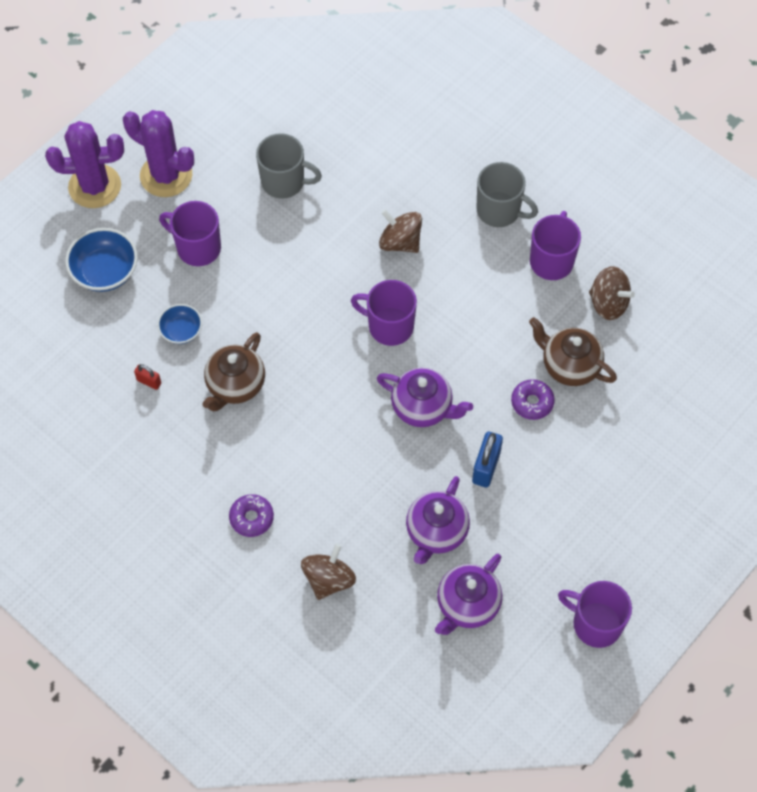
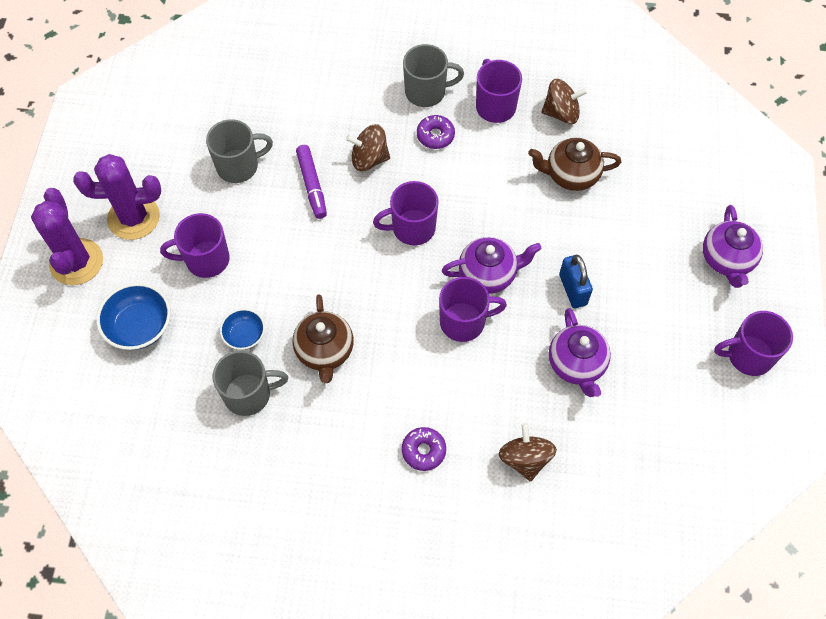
camera: 35 degrees left, 0 degrees up
purple cactus [45,121,124,208] -> purple cactus turned 60 degrees counterclockwise [31,188,103,285]
red padlock [134,364,161,390] -> grey mug [213,350,288,416]
purple teapot [435,554,502,635] -> purple teapot moved to [703,205,763,288]
purple donut [511,379,555,420] -> purple donut moved to [417,115,455,149]
none -> purple marker [296,145,327,219]
none -> purple mug [439,277,507,342]

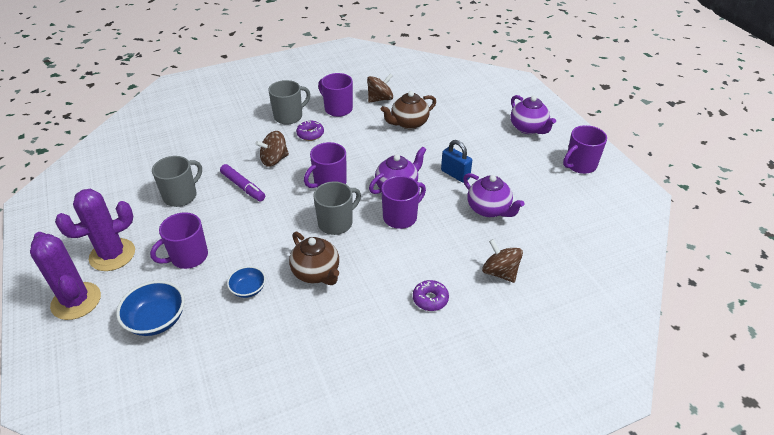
camera: 30 degrees left, 20 degrees down
grey mug [213,350,288,416] -> grey mug moved to [313,181,361,235]

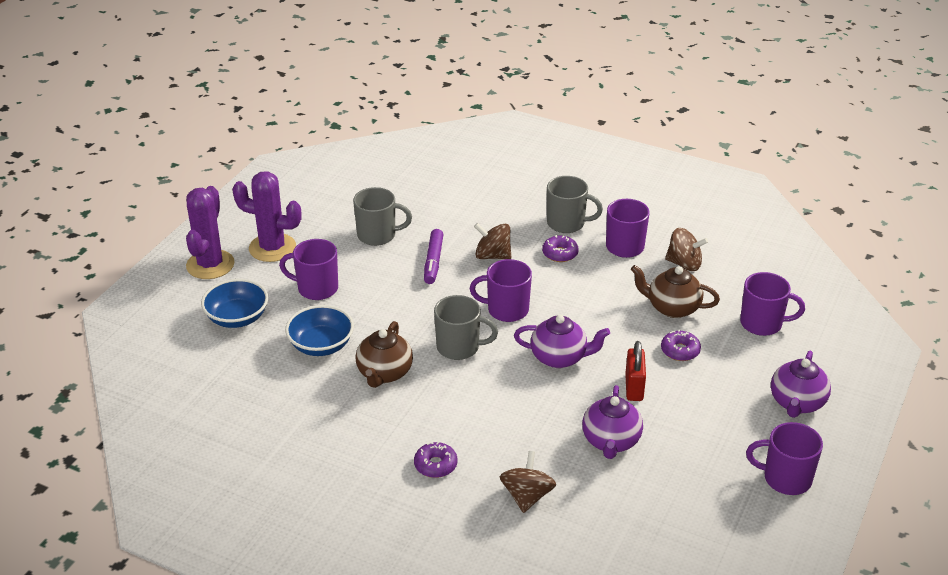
camera: 50 degrees right, 5 degrees down
blue bowl [227,266,266,298] -> blue bowl [285,305,354,356], size x1.62
purple mug [381,176,426,229] -> purple mug moved to [740,272,805,336]
blue padlock [441,140,472,183] -> red padlock [625,341,646,401]
none -> purple donut [661,330,701,361]

